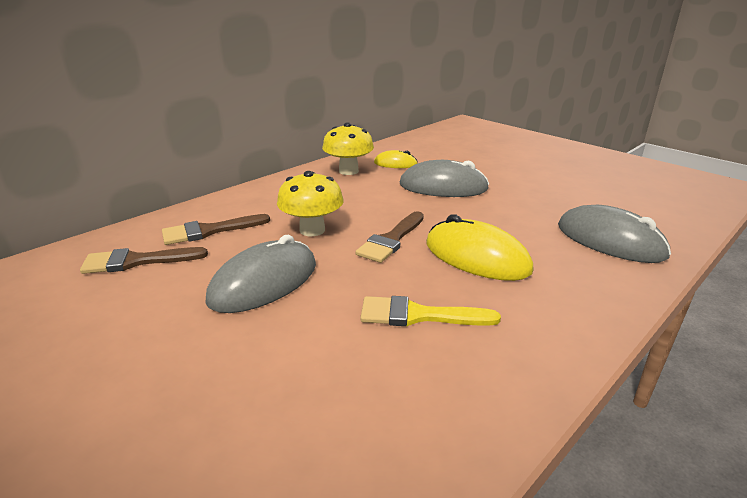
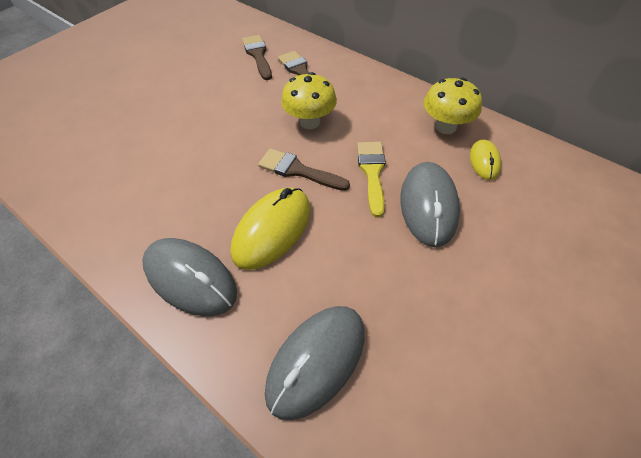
camera: 85 degrees right, 25 degrees up
grey mouse [206,235,316,313] -> grey mouse moved to [142,238,237,316]
yellow brush [360,296,501,326] -> yellow brush moved to [357,142,386,217]

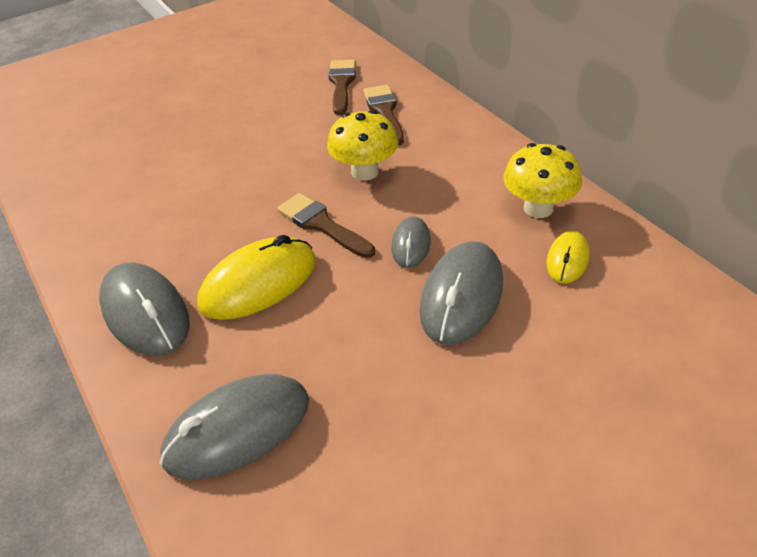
camera: 20 degrees right, 10 degrees down
yellow brush [357,142,386,217] -> grey mouse [391,216,431,268]

